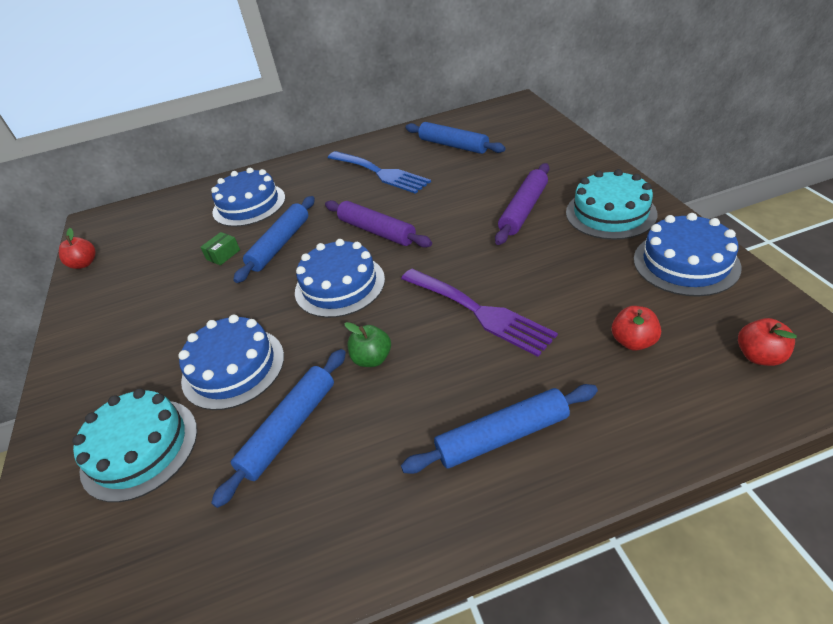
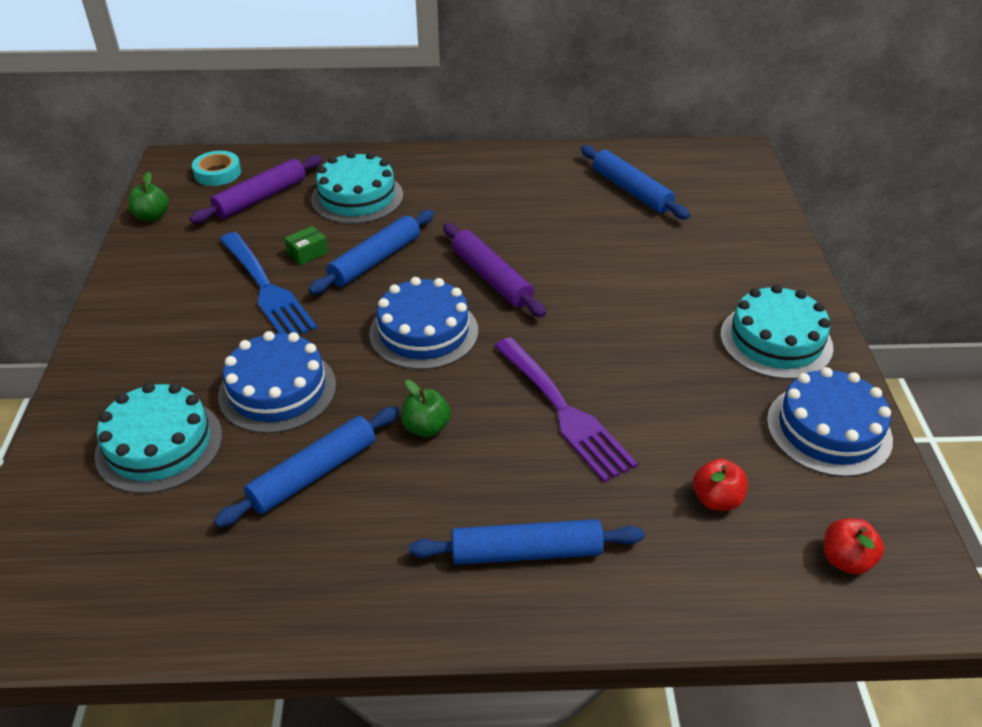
camera: 10 degrees right, 0 degrees up
red apple [59,228,96,269] -> green apple [128,172,169,221]
blue cake [211,168,285,227] -> turquoise cake [311,151,403,224]
blue fork [328,151,431,194] -> blue fork moved to [219,232,317,335]
purple rolling pin [495,163,549,245] -> purple rolling pin moved to [190,155,323,223]
none -> turquoise tape [192,151,241,186]

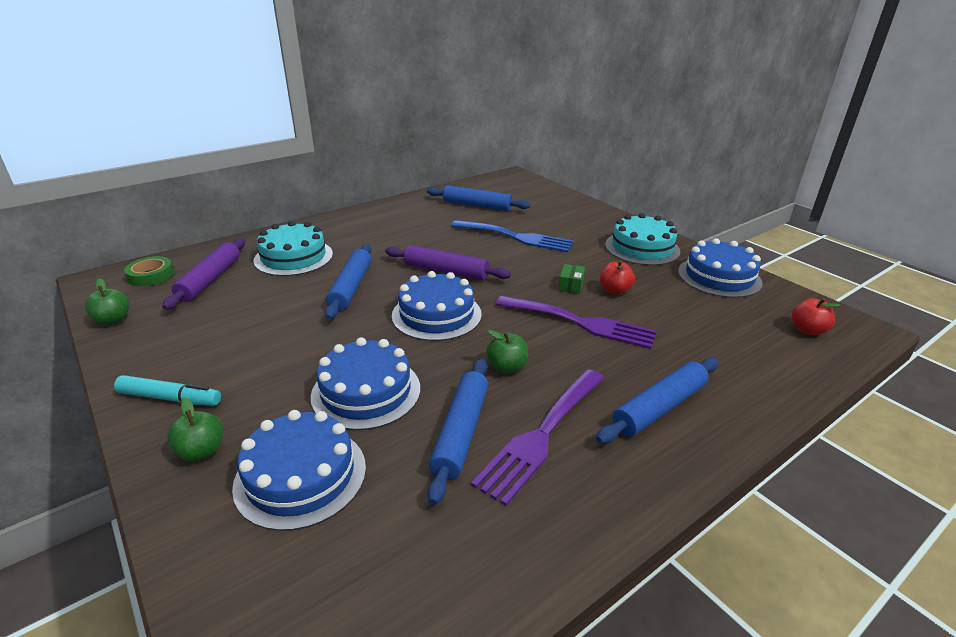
camera: 35 degrees left, 10 degrees down
turquoise cake [94,382,222,494] -> blue cake [232,410,366,531]
turquoise tape [192,151,241,186] -> green tape [124,256,174,286]
blue fork [219,232,317,335] -> blue fork moved to [451,220,574,252]
green box [284,226,328,266] -> green box moved to [559,264,585,294]
red apple [693,459,748,511] -> red apple moved to [600,260,635,295]
none -> turquoise marker [114,375,221,406]
none -> green apple [167,398,223,461]
none -> purple fork [471,369,604,506]

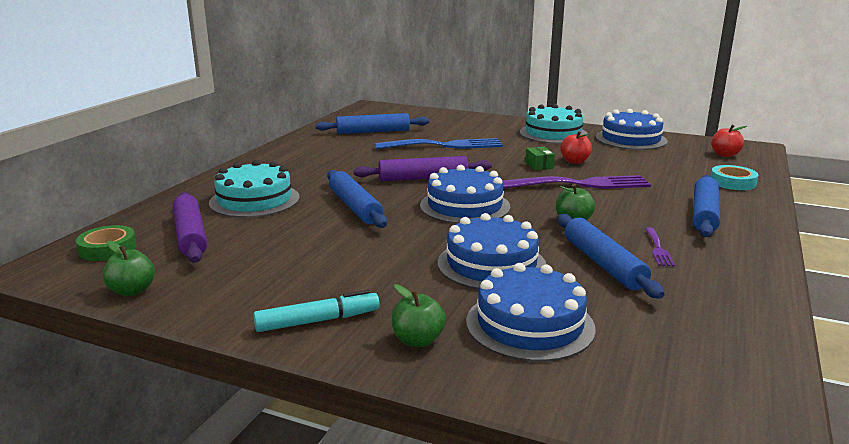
camera: 30 degrees left, 10 degrees down
purple fork [471,369,604,506] -> purple fork [645,227,675,266], size x0.46
none -> turquoise tape [711,165,758,190]

